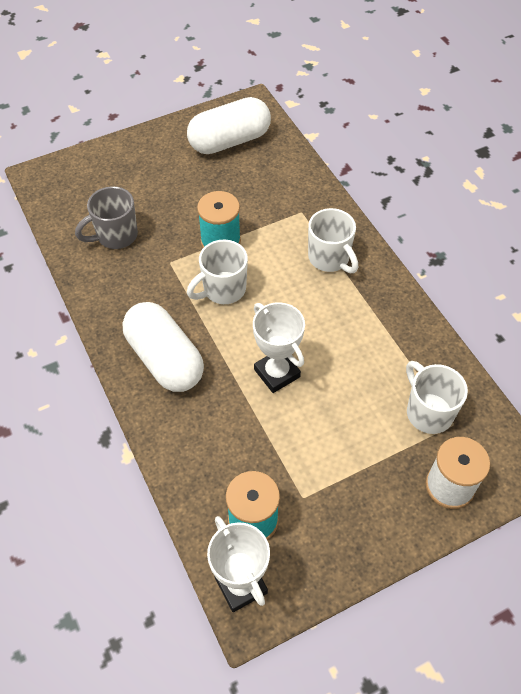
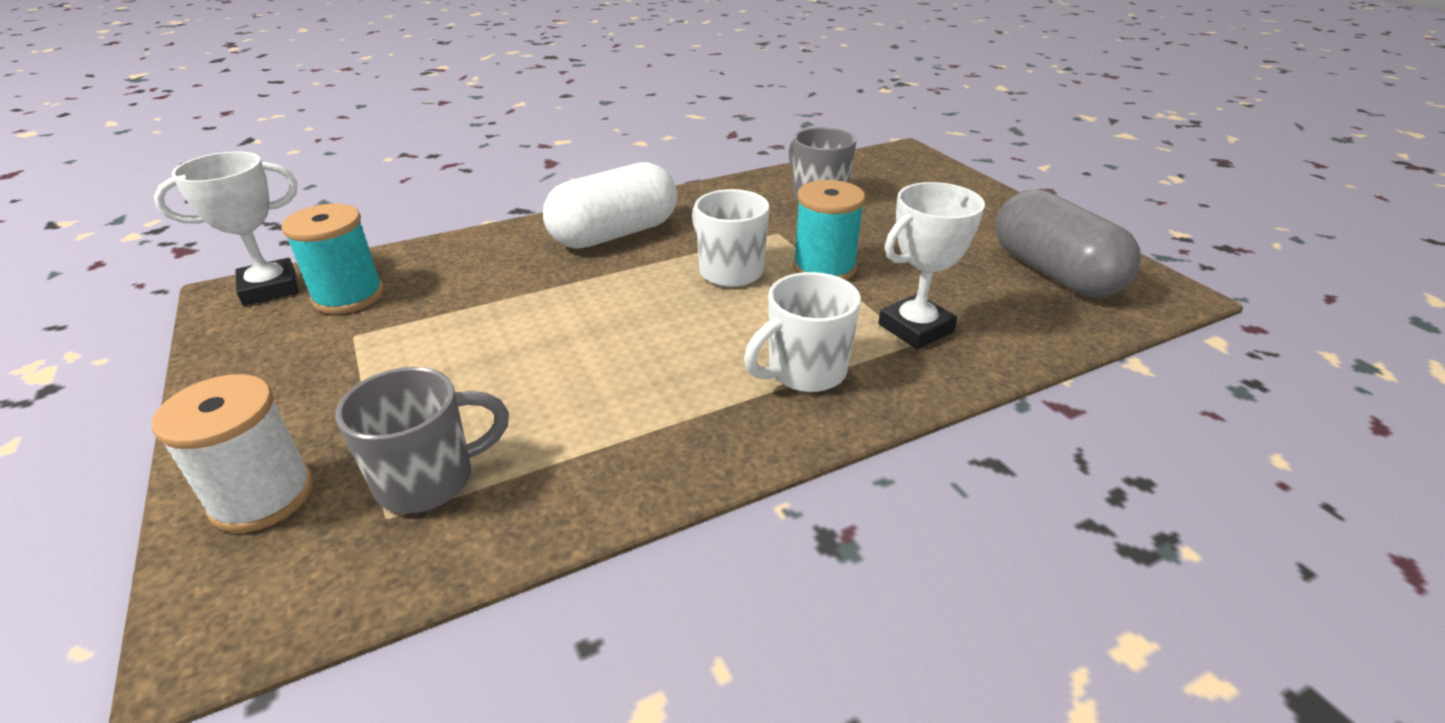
camera: 90 degrees right, 20 degrees down
white capsule [187,97,271,154] -> grey capsule [995,189,1141,297]
white trophy [253,302,305,393] -> white trophy moved to [878,182,985,349]
white mug [406,361,468,434] -> grey mug [335,367,509,514]

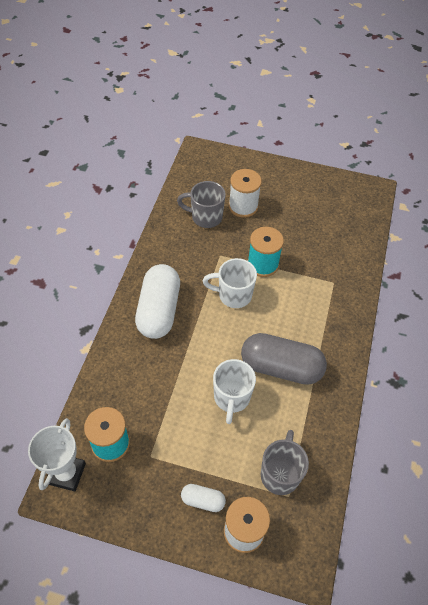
camera: 50 degrees left, 20 degrees up
white mug [744,272,861,392] -> white mug moved to [213,359,256,424]
white trophy [878,182,985,349] -> none
grey capsule [995,189,1141,297] -> grey capsule moved to [241,333,327,385]
none -> white capsule [181,484,226,512]
none -> white spool [229,169,262,218]

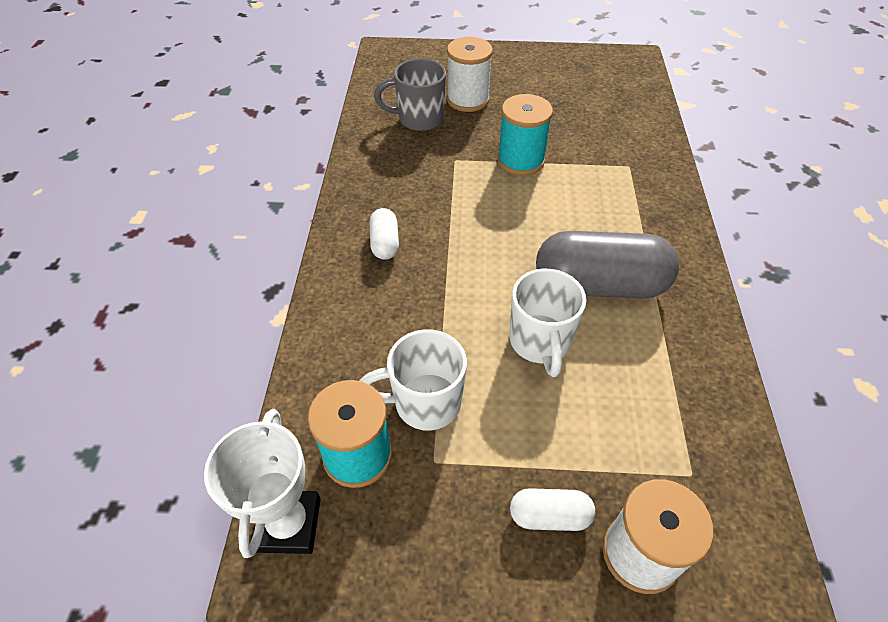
camera: 10 degrees left, 5 degrees down
white capsule [135,264,180,339] -> white capsule [370,208,399,260], size x0.47
white mug [203,258,257,308] -> white mug moved to [359,329,467,431]
grey mug [261,430,309,495] -> none

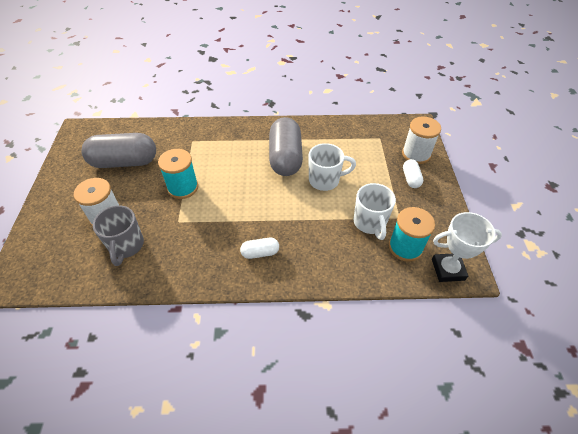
camera: 95 degrees left, 0 degrees up
none -> grey capsule [81,133,156,168]

